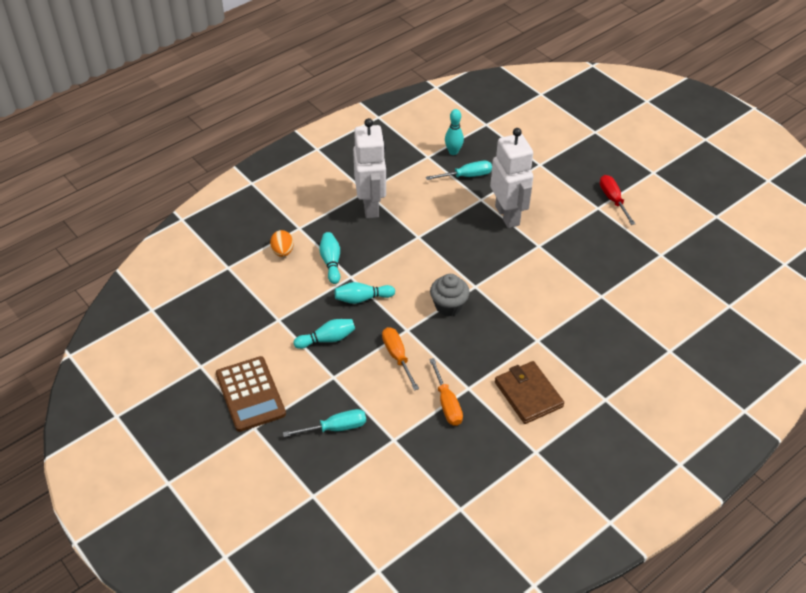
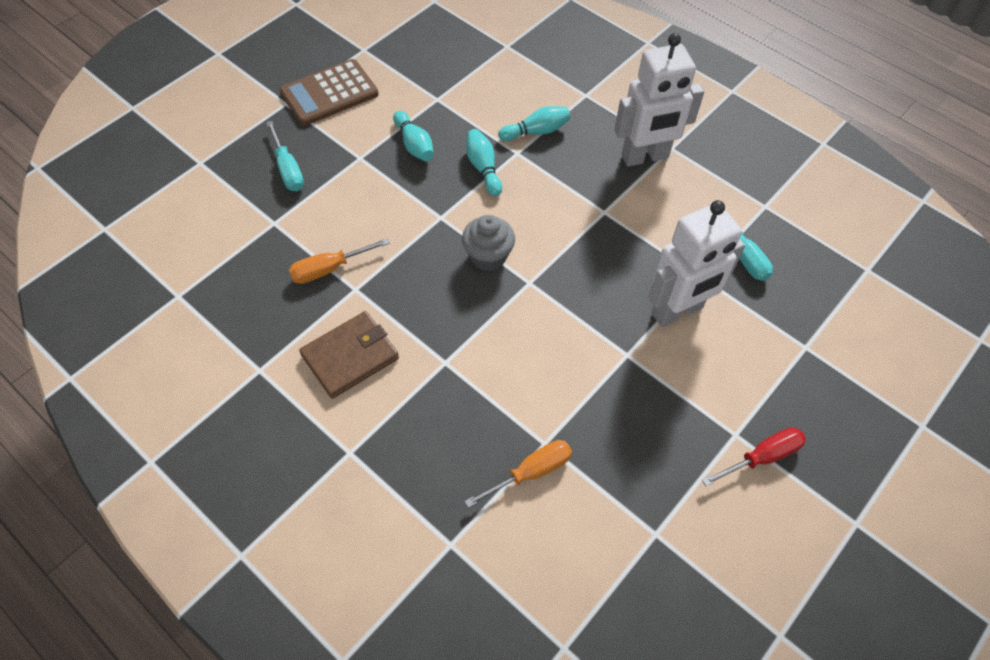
camera: 80 degrees right, 10 degrees up
orange egg [270,230,294,257] -> none
orange screwdriver [382,327,419,391] -> orange screwdriver moved to [464,440,572,508]
turquoise bowling pin [445,109,464,155] -> none

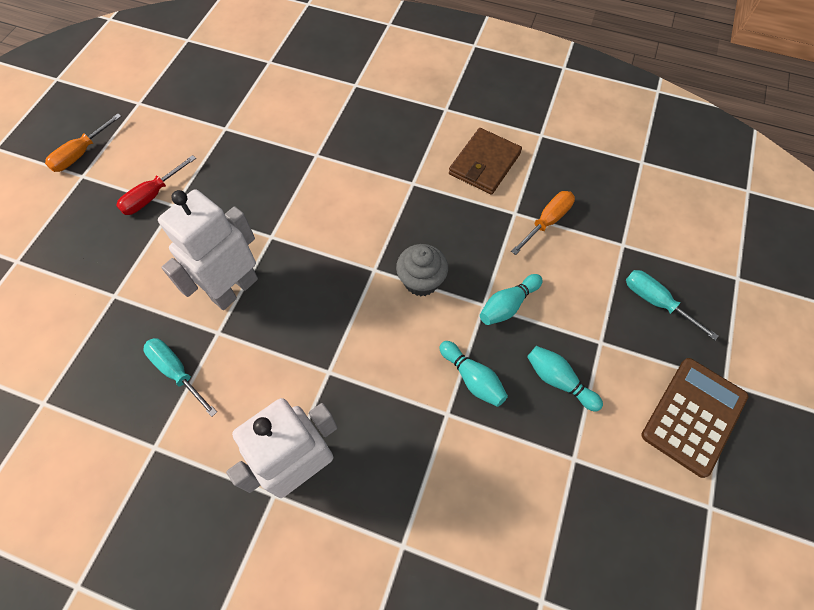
camera: 160 degrees right, 5 degrees up
orange screwdriver [464,440,572,508] -> orange screwdriver moved to [45,114,122,172]
turquoise bowling pin [498,106,571,141] -> turquoise bowling pin moved to [480,274,543,325]

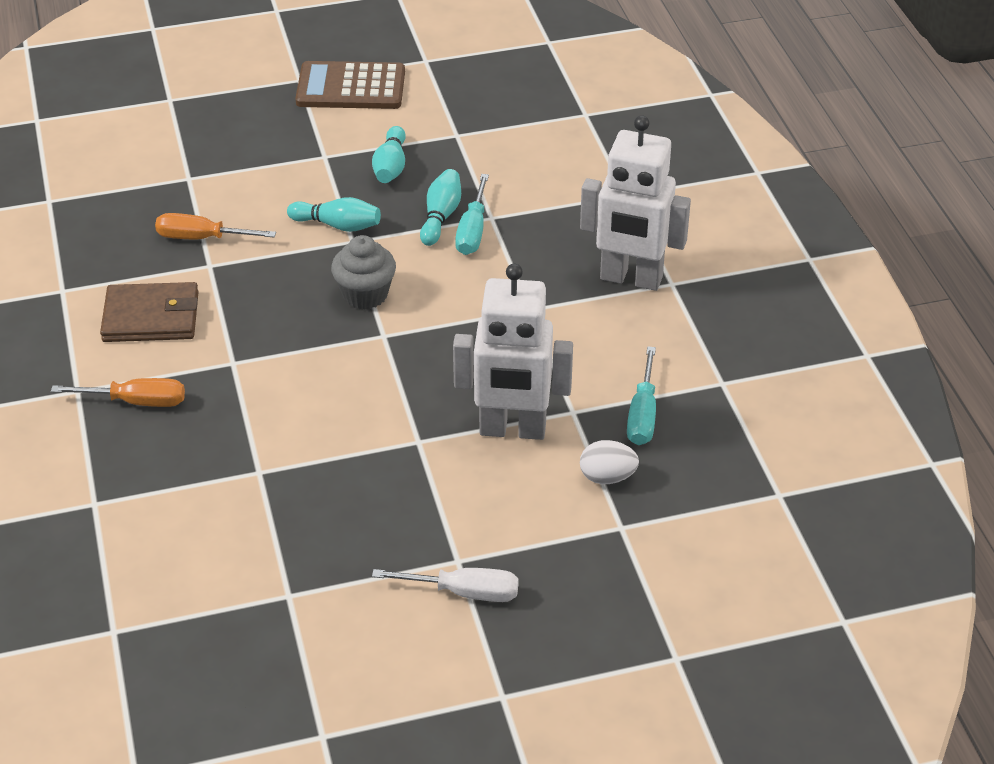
camera: 125 degrees left, 20 degrees down
orange screwdriver [45,114,122,172] -> orange screwdriver moved to [51,378,185,407]
red screwdriver [116,155,196,215] -> white screwdriver [372,568,519,602]
turquoise screwdriver [626,270,719,340] -> turquoise screwdriver moved to [455,174,489,255]
none -> white egg [580,440,639,484]

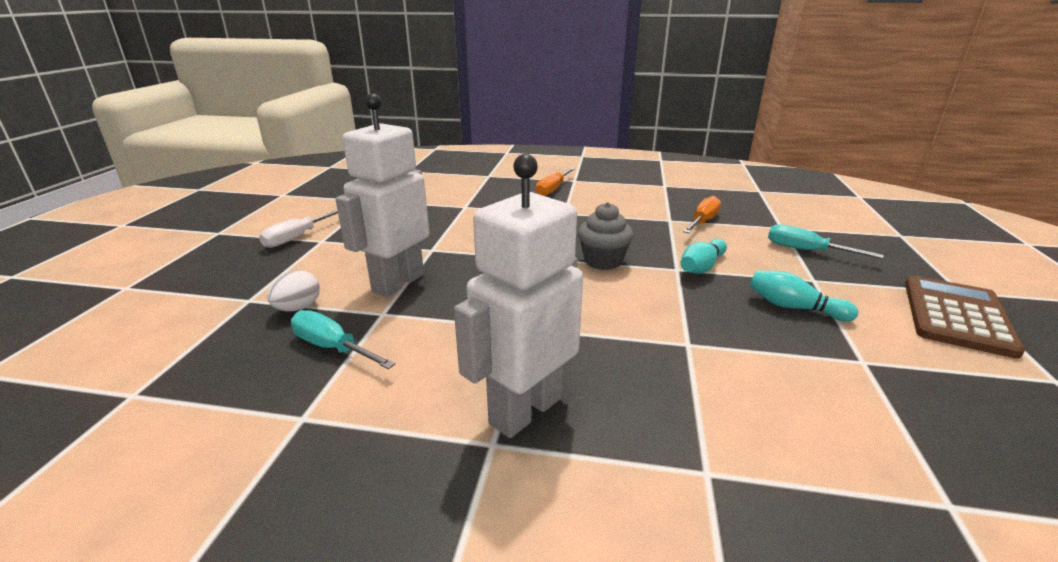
camera: 115 degrees right, 15 degrees down
brown wallet [100,282,199,342] -> none
turquoise bowling pin [420,169,461,246] -> none
turquoise screwdriver [455,174,489,255] -> turquoise screwdriver moved to [768,224,884,259]

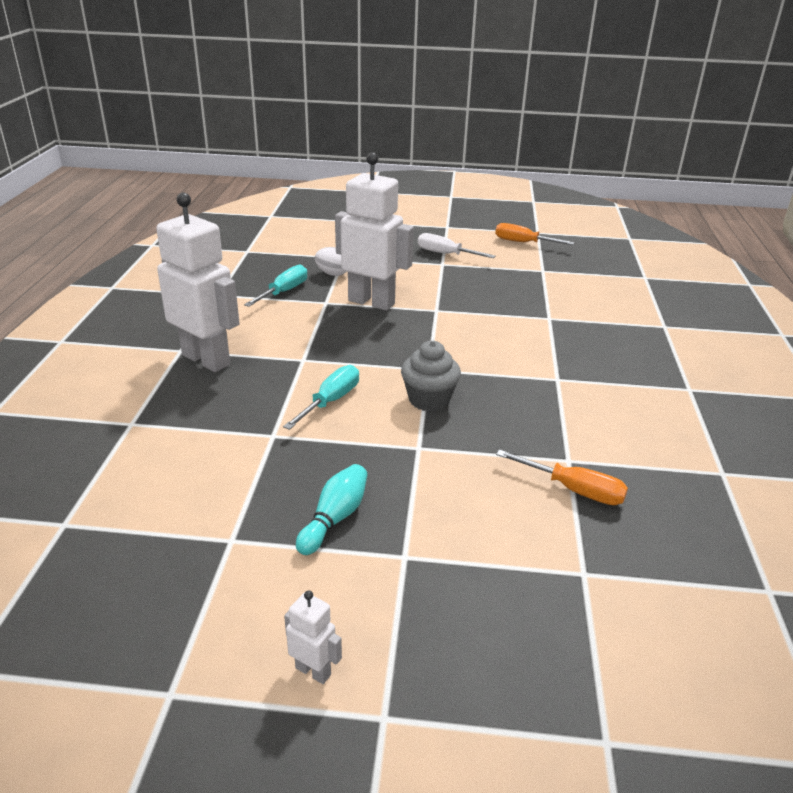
camera: 85 degrees right, 5 degrees up
orange screwdriver [536,168,575,196] -> orange screwdriver moved to [495,223,575,245]
turquoise bowling pin [680,239,727,274] -> none
turquoise screwdriver [768,224,884,259] -> turquoise screwdriver moved to [283,365,359,430]
brown calculator [905,275,1025,359] -> white robot [284,590,342,684]

